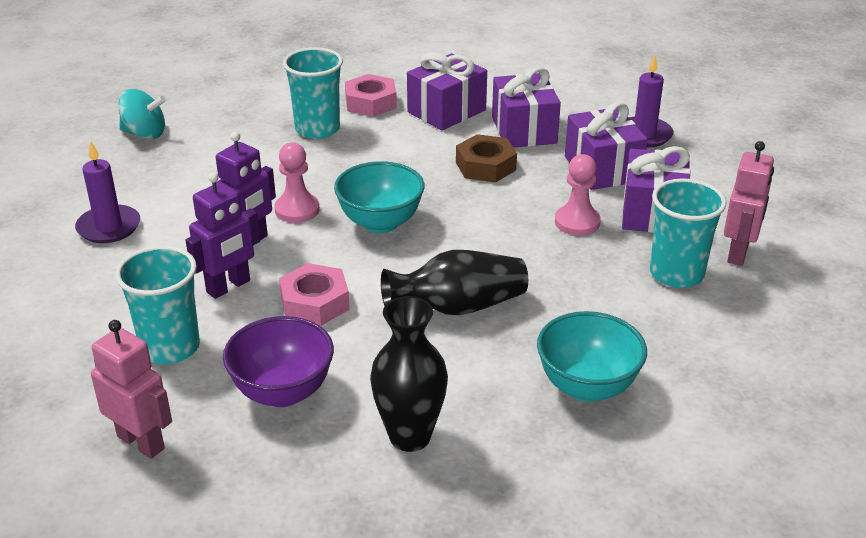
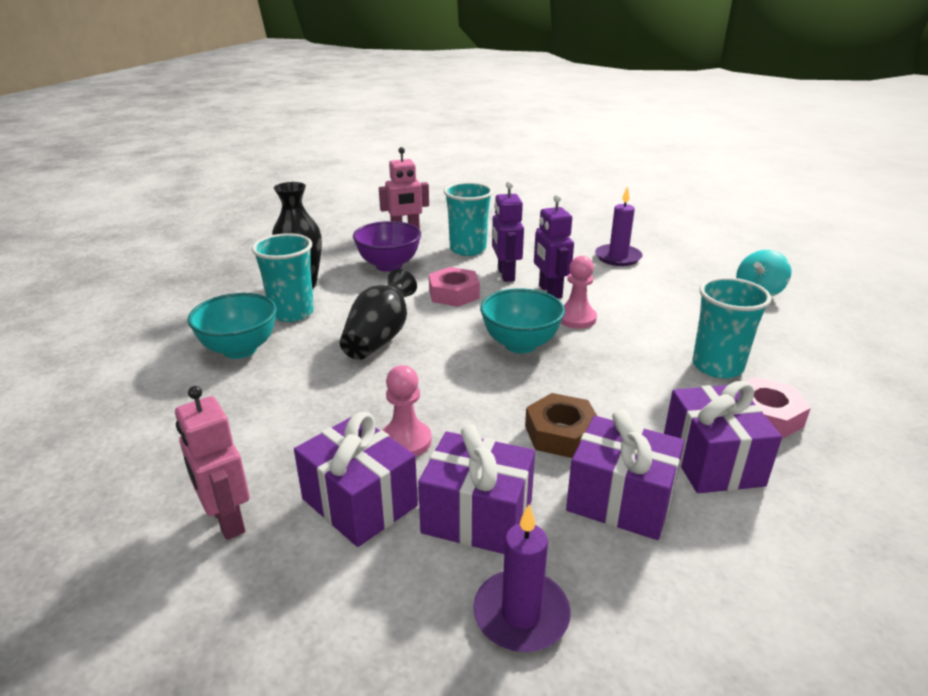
camera: 125 degrees right, 5 degrees down
turquoise cup [650,178,727,288] -> turquoise cup moved to [252,233,314,322]

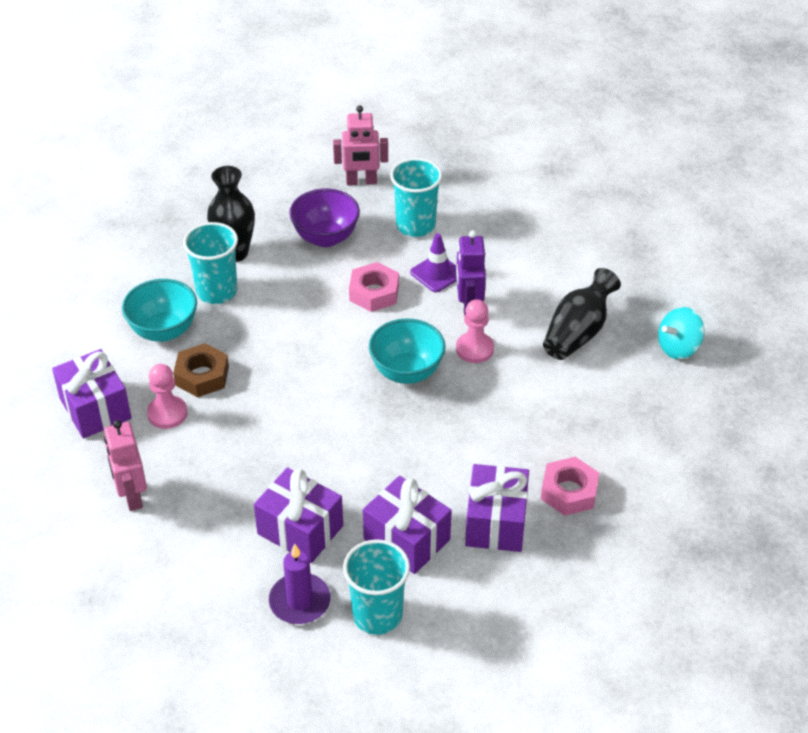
camera: 15 degrees right, 15 degrees up
purple gift [294,412,418,547] -> purple gift moved to [52,349,132,438]
black vase [340,269,417,360] -> black vase moved to [543,268,621,360]
pink pawn [382,365,432,457] -> pink pawn moved to [147,364,187,429]
purple robot [492,181,524,282] -> purple traffic cone [410,233,457,292]
brown nut [525,393,597,458] -> brown nut moved to [173,343,229,397]
purple candle [595,186,643,266] -> none
turquoise cup [693,277,771,378] -> turquoise cup moved to [343,539,410,635]

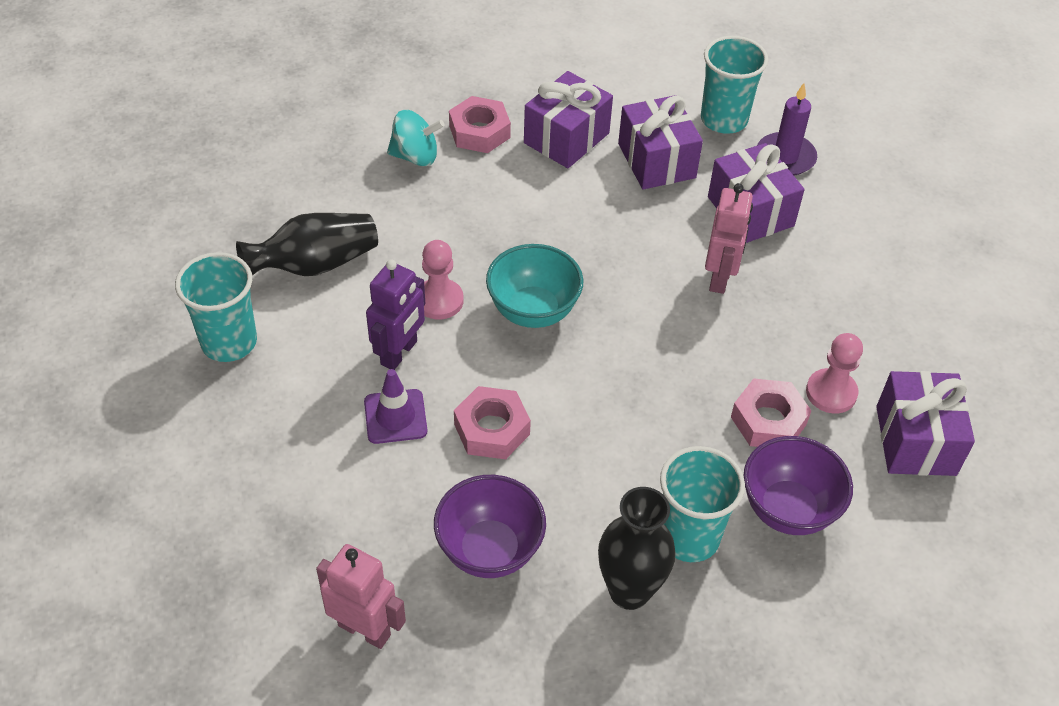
camera: 150 degrees left, 5 degrees up
pink robot [104,420,147,511] -> pink robot moved to [705,183,753,294]
turquoise bowl [122,279,197,342] -> purple bowl [744,436,853,535]
brown nut [173,343,229,397] -> pink nut [731,378,812,447]
turquoise cup [390,158,442,237] -> turquoise cup moved to [175,252,257,362]
turquoise spinning top [658,307,704,359] -> turquoise spinning top moved to [387,110,445,166]

